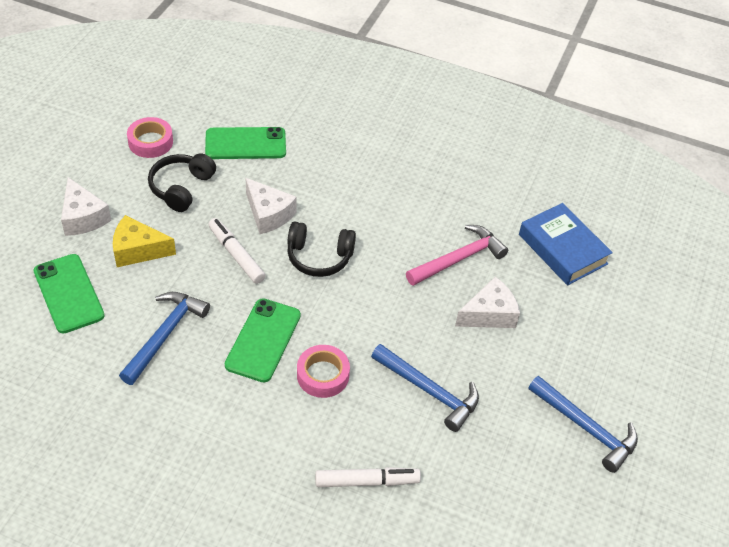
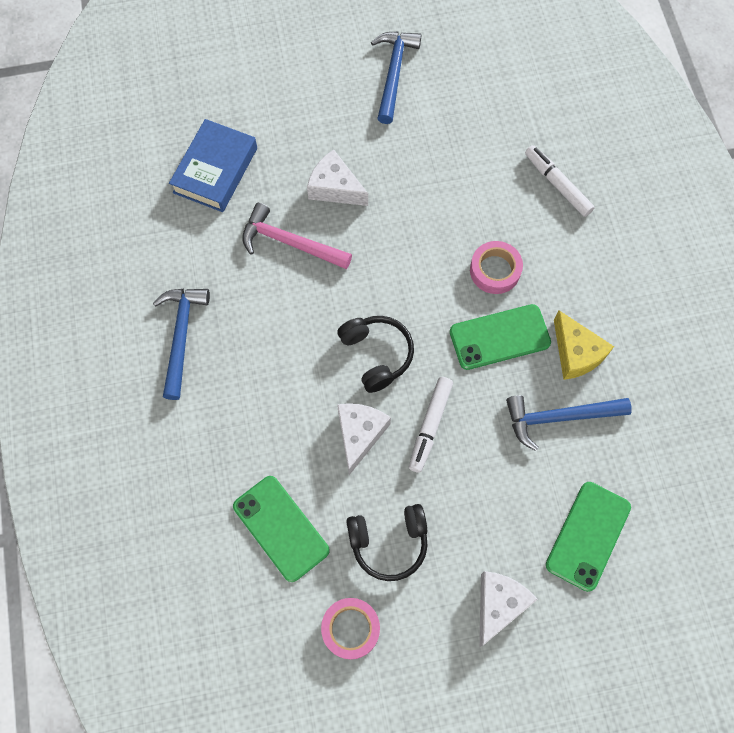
camera: 120 degrees left, 20 degrees up
yellow cheese [113,215,176,267] -> yellow cheese moved to [554,311,614,380]
blue hammer [371,344,479,432] -> blue hammer moved to [153,289,210,400]

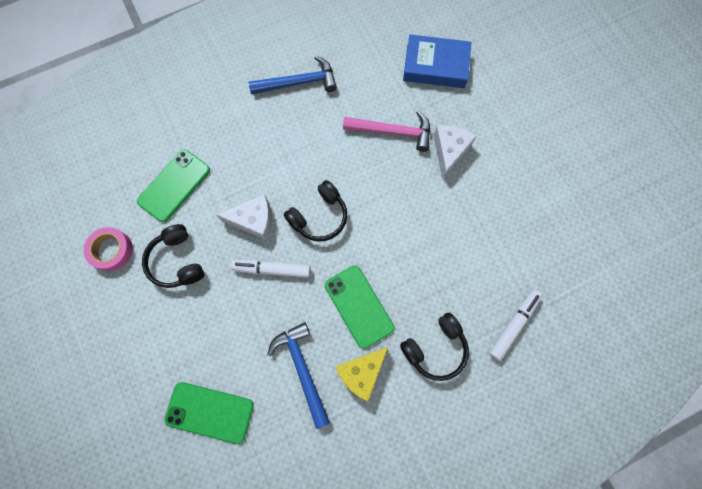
camera: 75 degrees right, 5 degrees up
pink hammer [242,203,352,269] -> pink hammer turned 90 degrees clockwise [343,111,430,152]
blue hammer [371,32,421,124] -> none
pink tape [470,241,523,294] -> none
white cheese [479,571,538,647] -> none
none -> black headphones [400,313,469,381]

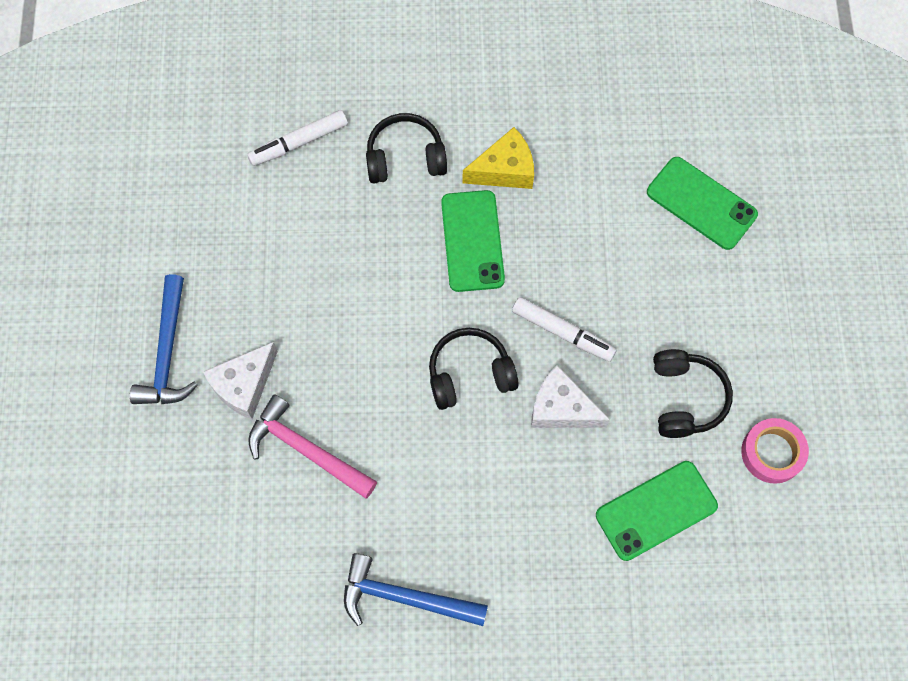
camera: 155 degrees left, 5 degrees down
blue hammer [267,322,330,429] -> blue hammer moved to [130,274,198,404]
blue book [403,34,471,88] -> none

